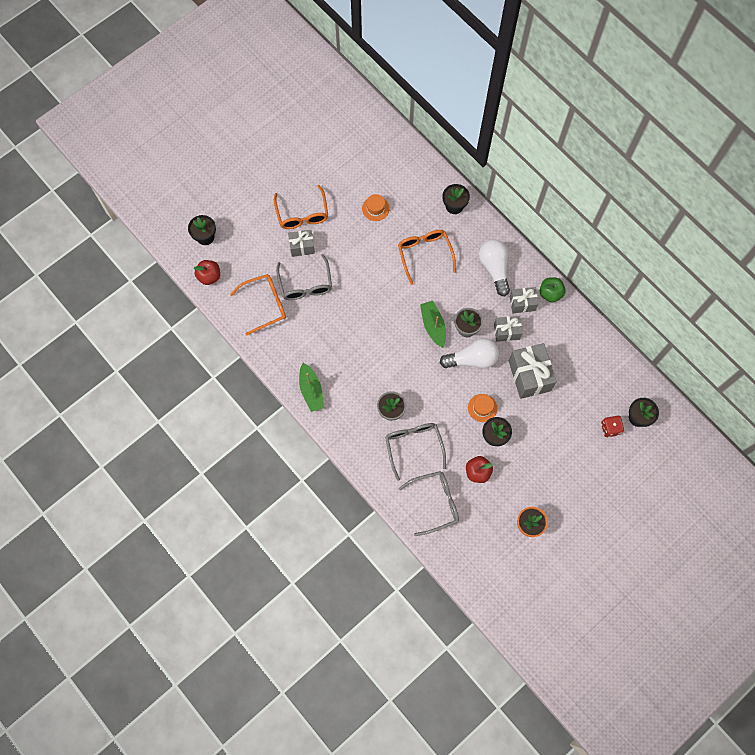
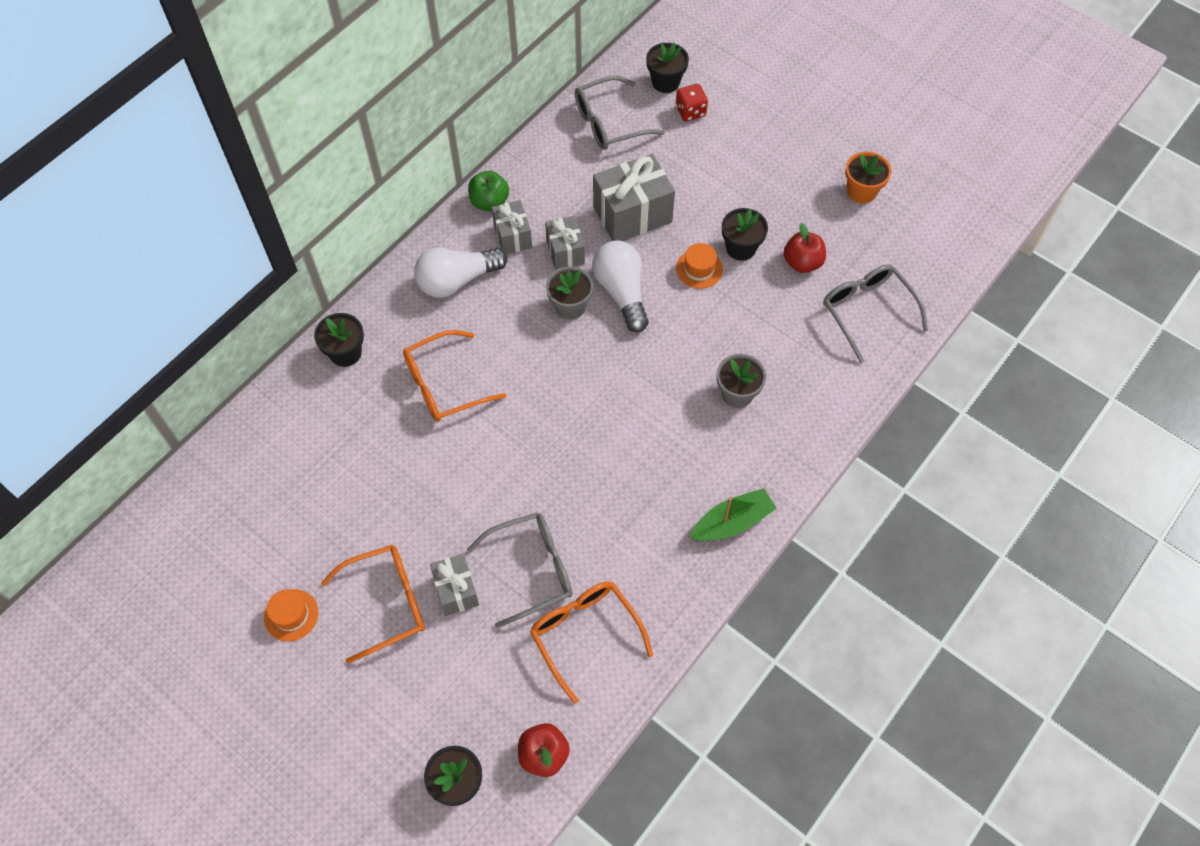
camera: 100 degrees left, 10 degrees down
orange hat [362,194,390,221] -> orange hat moved to [264,589,318,641]
grey glasses [385,423,446,481] -> grey glasses moved to [575,76,665,150]
green boat [420,301,446,348] -> none

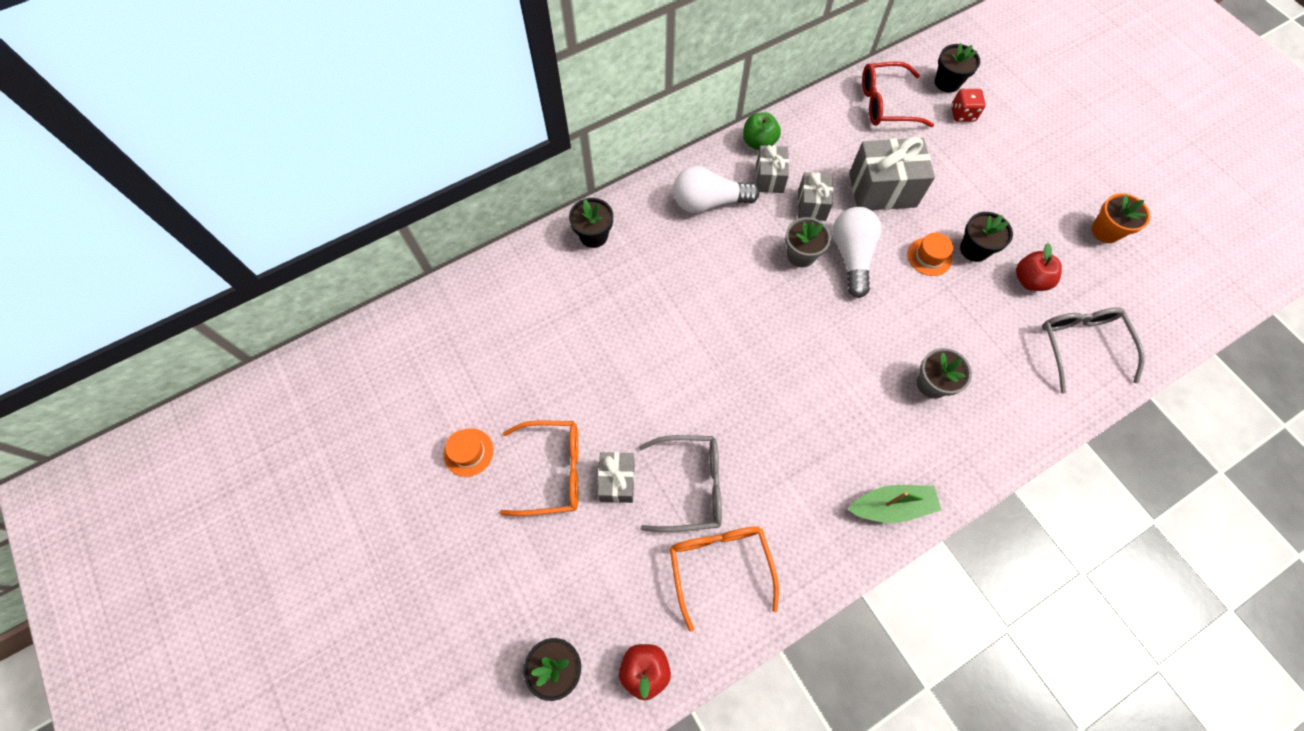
camera: 20 degrees right, 5 degrees up
orange glasses [403,330,506,422] -> none
grey glasses [575,76,665,150] -> red glasses [862,61,934,127]

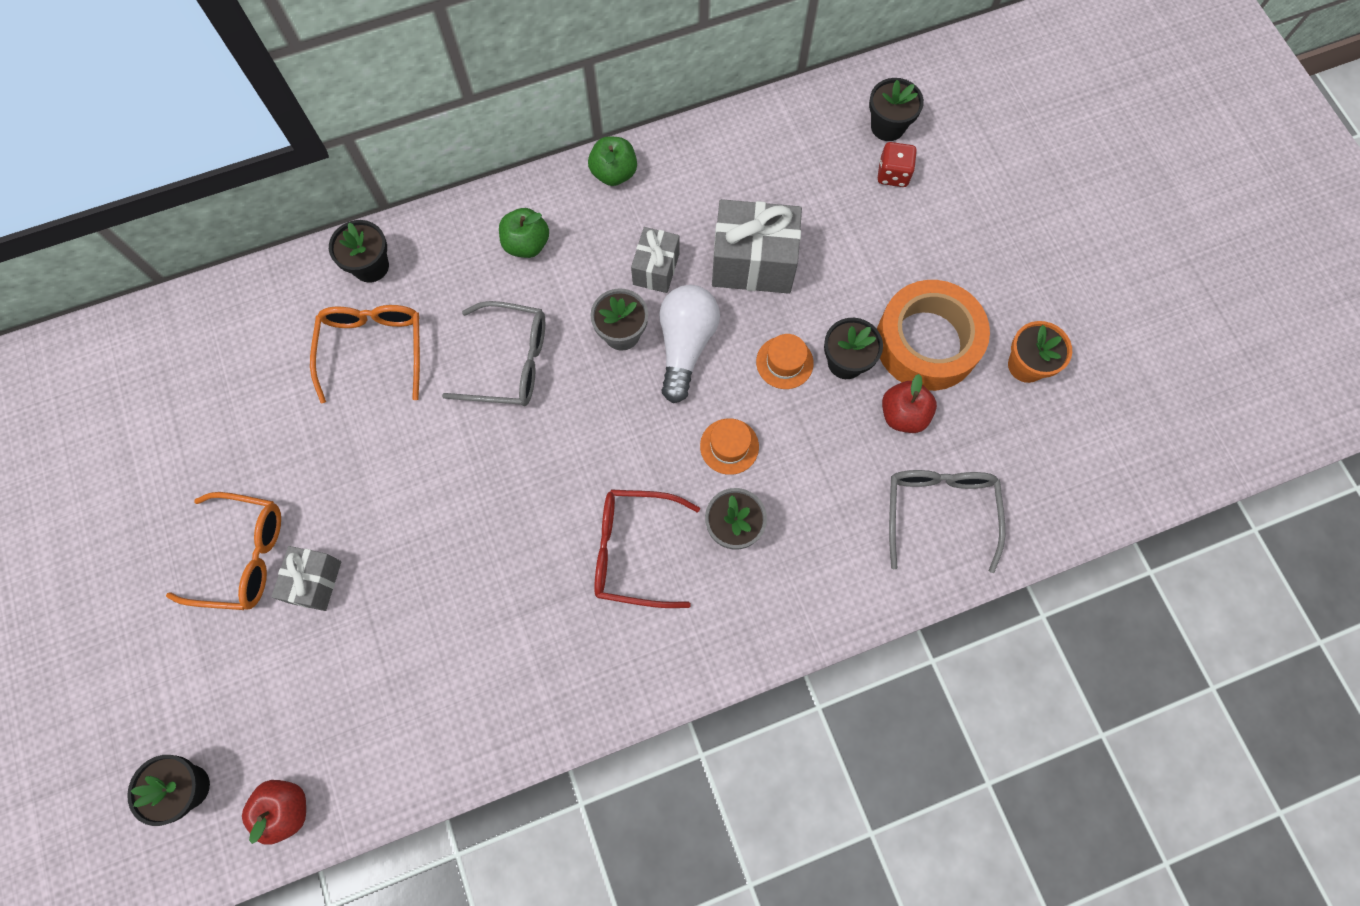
camera: 10 degrees right, 5 degrees up
orange hat [444,428,494,477] -> orange hat moved to [700,418,759,475]
grey glasses [639,435,722,532] -> grey glasses moved to [442,301,545,406]
orange glasses [670,526,779,632] -> orange glasses moved to [310,305,420,403]
white light bulb [673,166,760,213] -> green apple [499,208,549,258]
grey gift [756,145,789,193] -> none
green boat [848,485,941,523] -> none
red glasses [862,61,934,127] -> red glasses moved to [594,489,700,608]
none -> orange tape [877,280,990,391]

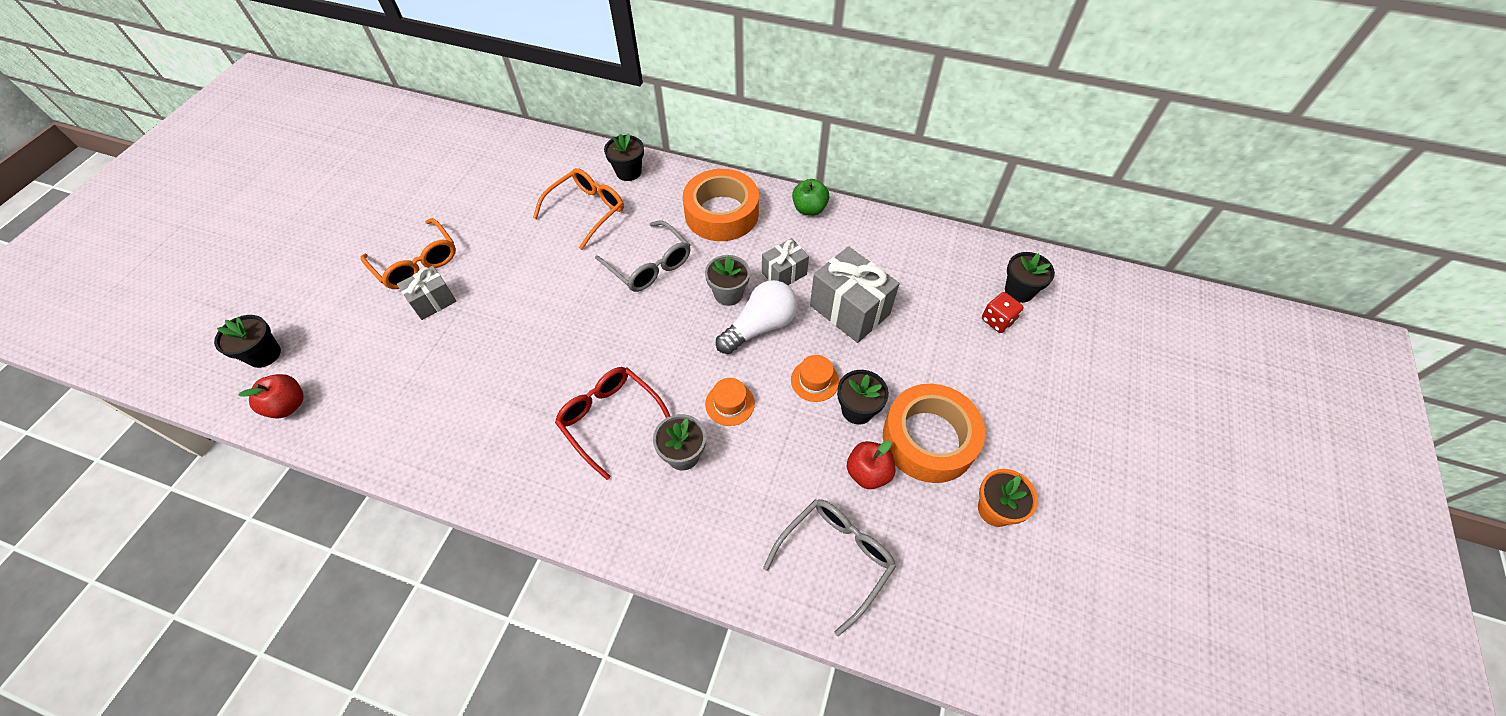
camera: 40 degrees right, 15 degrees down
green apple [499,208,549,258] -> orange tape [683,169,759,241]

